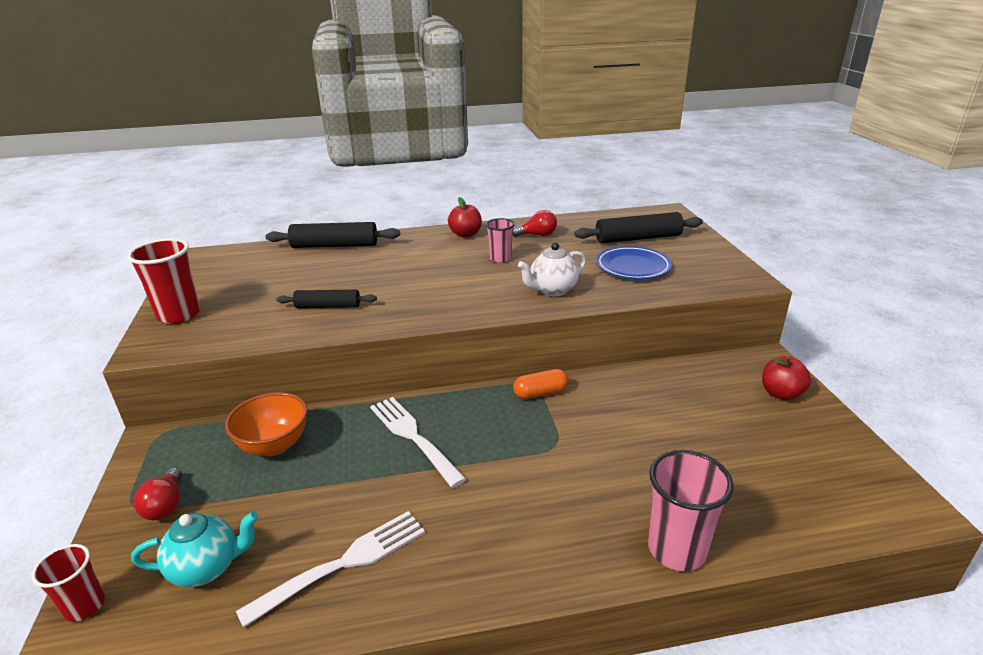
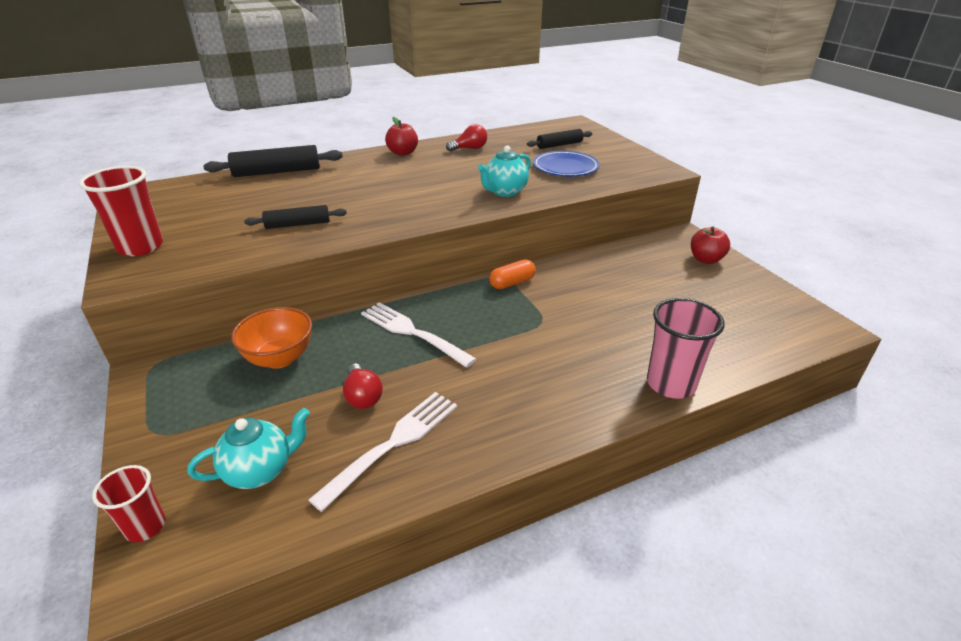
camera: 15 degrees left, 5 degrees up
red light bulb [133,467,182,520] -> red light bulb moved to [343,363,383,409]
pink cup [486,218,515,263] -> none
white teapot [518,243,586,296] -> turquoise teapot [478,146,531,197]
black rolling pin [574,212,703,243] -> black rolling pin [527,129,592,149], size x0.63

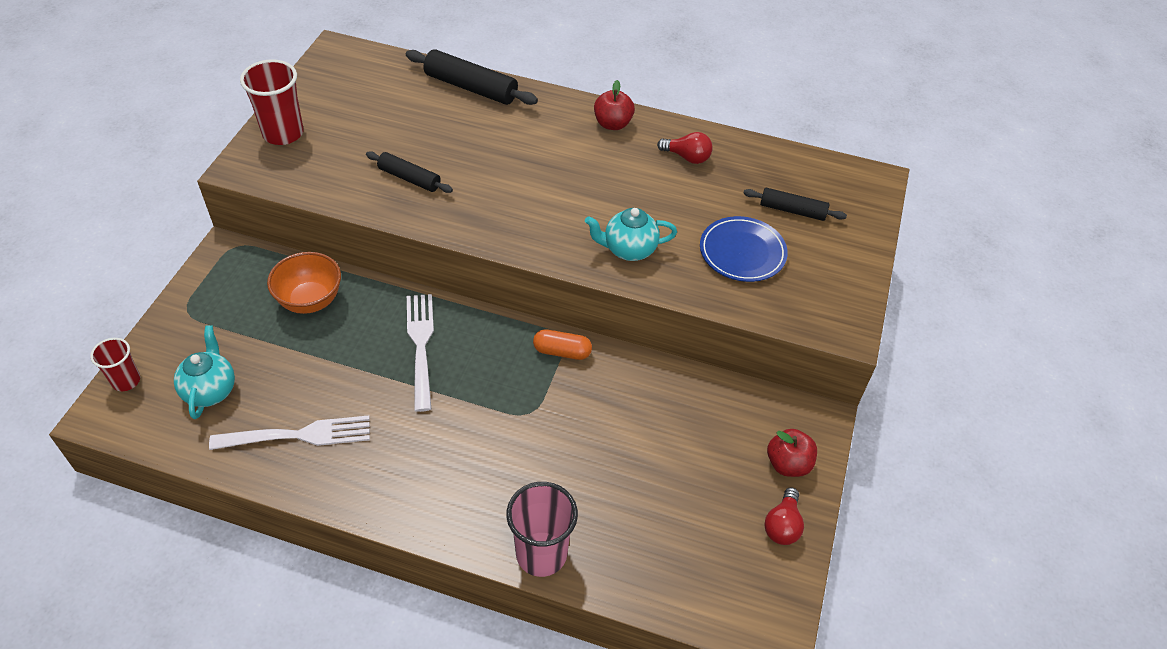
camera: 40 degrees right, 15 degrees up
turquoise teapot [187,408,310,489] -> turquoise teapot turned 105 degrees counterclockwise [174,325,235,419]
red light bulb [343,363,383,409] -> red light bulb moved to [764,487,804,545]

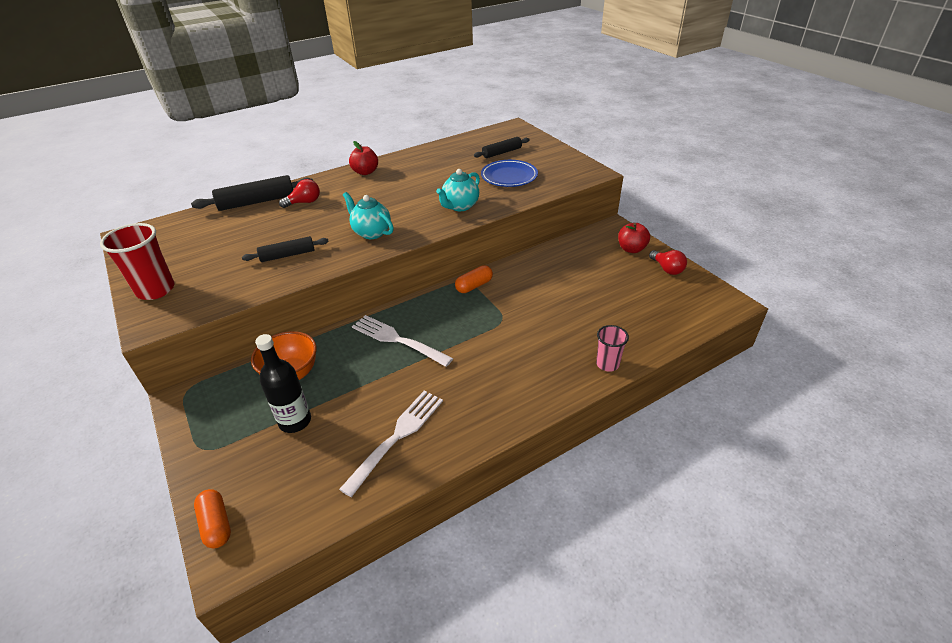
camera: 45 degrees left, 10 degrees down
red cup [90,338,140,391] -> orange capsule [194,489,231,548]
turquoise teapot [174,325,235,419] -> turquoise teapot moved to [343,192,394,239]
pink cup [506,482,578,577] -> pink cup [596,325,629,372], size x0.61
red light bulb [657,132,713,164] -> red light bulb moved to [279,179,320,208]
none -> black bottle [255,334,311,433]

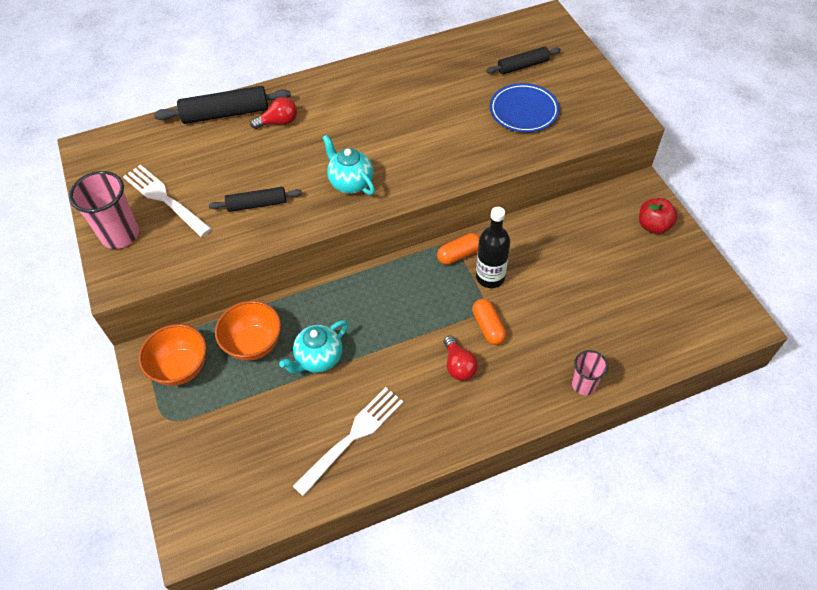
camera: 10 degrees right, 15 degrees up
red cup [100,223,175,300] -> pink cup [69,171,139,249]
orange capsule [194,489,231,548] -> orange capsule moved to [472,299,506,345]
black bottle [255,334,311,433] -> black bottle moved to [476,207,510,288]
red apple [349,141,378,175] -> none
white fork [352,315,453,367] -> white fork moved to [123,165,212,237]
turquoise teapot [436,169,480,211] -> turquoise teapot moved to [279,320,348,373]
red light bulb [649,250,687,275] -> red light bulb moved to [444,335,478,381]
none -> orange bowl [139,324,206,386]

